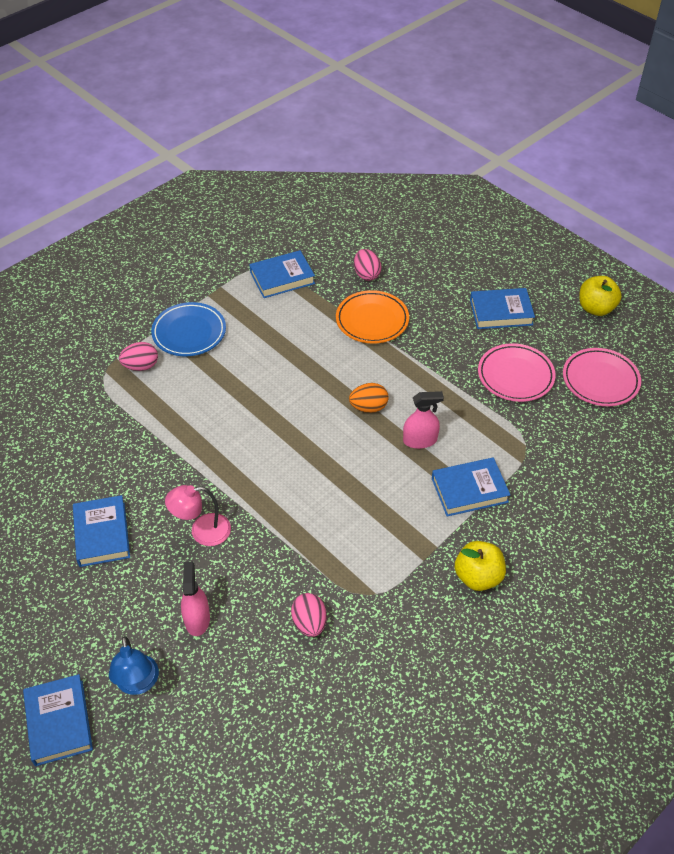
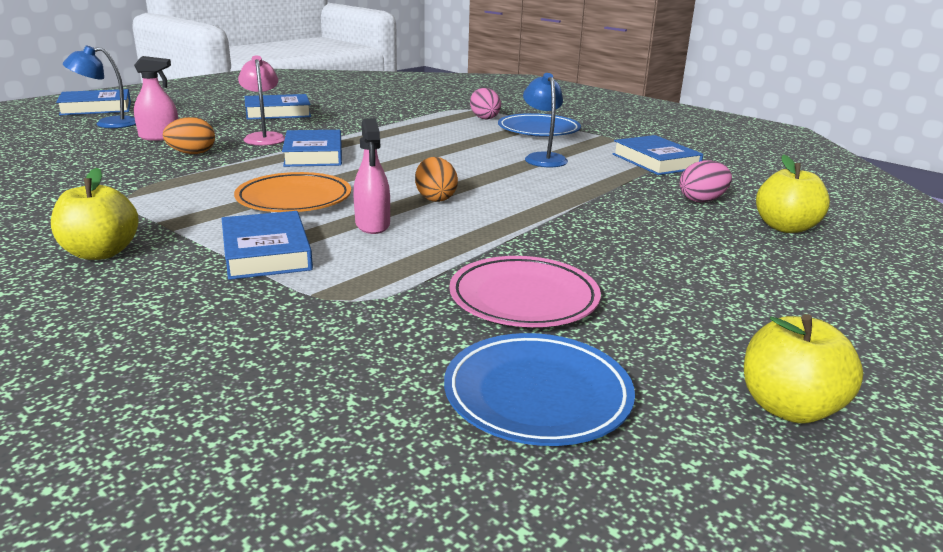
camera: 85 degrees right, 25 degrees down
pink egg [291,593,327,637] -> none
orange plate [336,290,409,344] -> orange plate moved to [234,172,351,212]
blue book [470,288,535,329] -> blue book moved to [282,130,342,167]
pink plate [563,348,641,406] -> blue plate [444,333,635,446]
none -> orange egg [163,117,215,154]
none -> blue lamp [523,73,568,167]
none -> yellow apple [756,154,830,233]

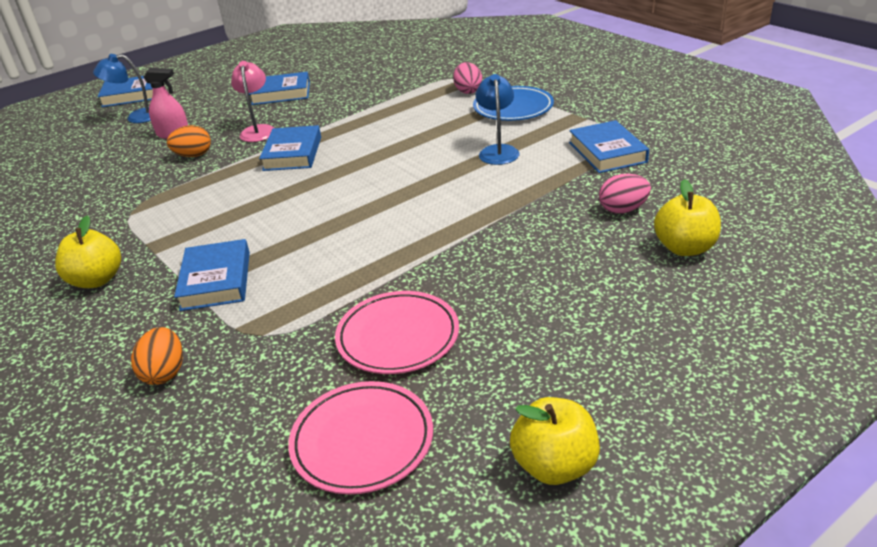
camera: 15 degrees right, 10 degrees up
orange plate [234,172,351,212] -> none
pink spray bottle [353,118,390,234] -> none
orange egg [415,157,458,202] -> orange egg moved to [131,327,183,385]
blue plate [444,333,635,446] -> pink plate [288,381,433,494]

